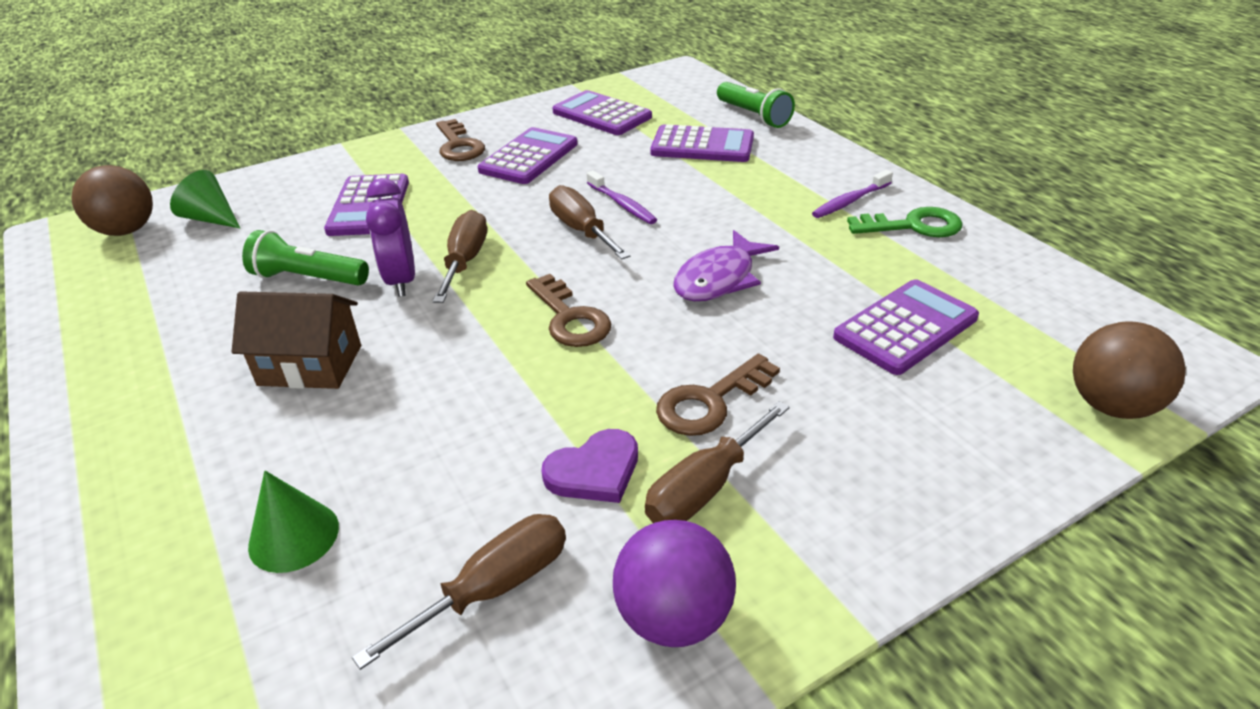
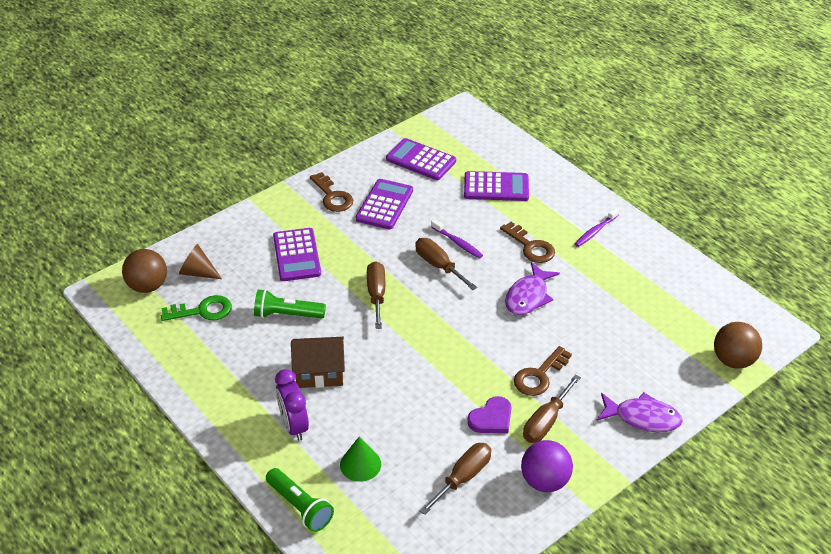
camera: 10 degrees left, 5 degrees up
green cone [170,170,240,228] -> brown cone [179,244,222,279]
purple clock [366,178,415,297] -> purple clock moved to [275,369,309,441]
brown key [526,274,611,347] -> brown key moved to [500,222,555,263]
green flashlight [717,82,795,128] -> green flashlight moved to [266,468,334,532]
purple calculator [833,279,979,375] -> none
green key [847,207,963,237] -> green key moved to [161,295,232,321]
none -> purple fish [596,392,683,432]

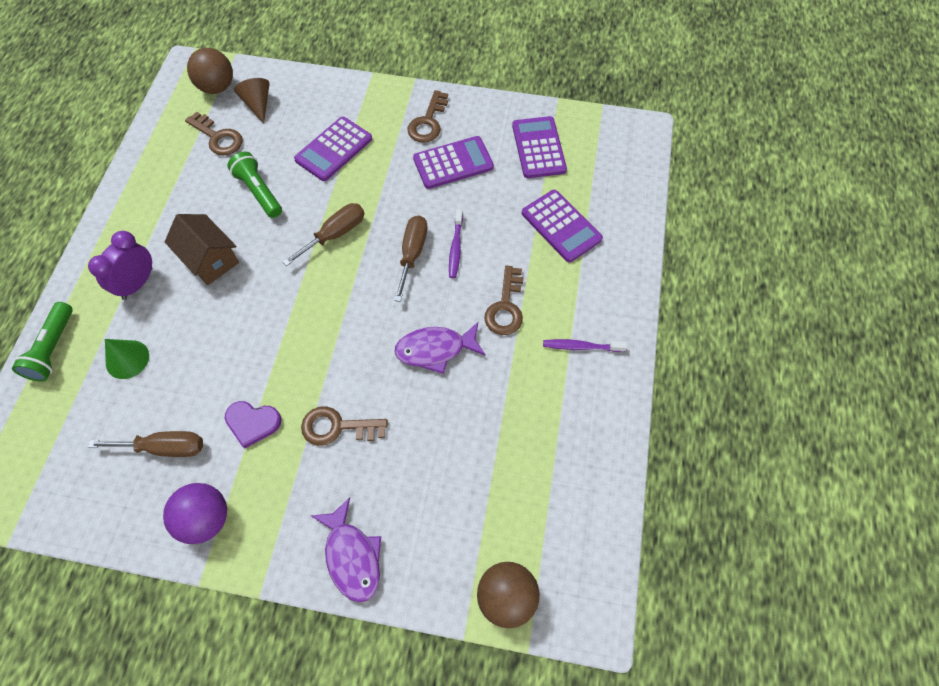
camera: 50 degrees right, 20 degrees up
green key [161,295,232,321] -> brown key [185,112,243,156]
brown screwdriver [523,375,581,443] -> none

